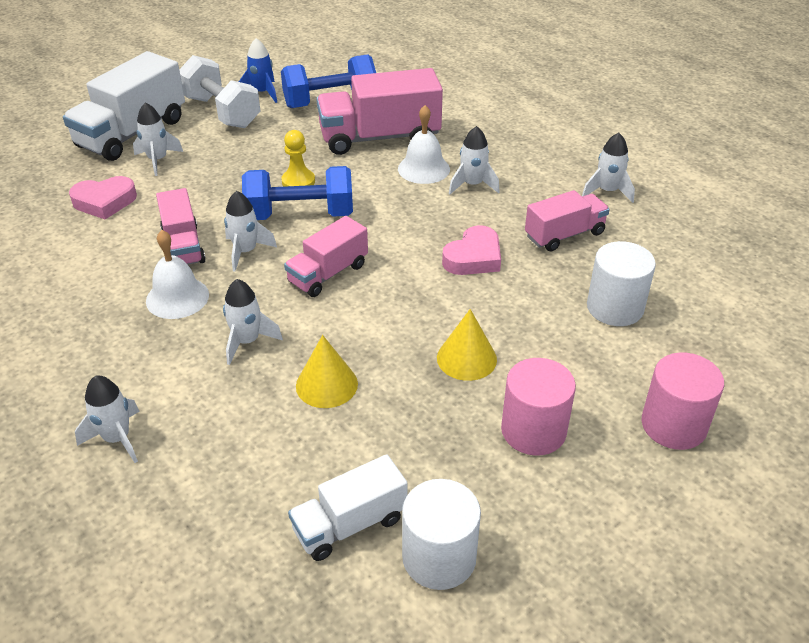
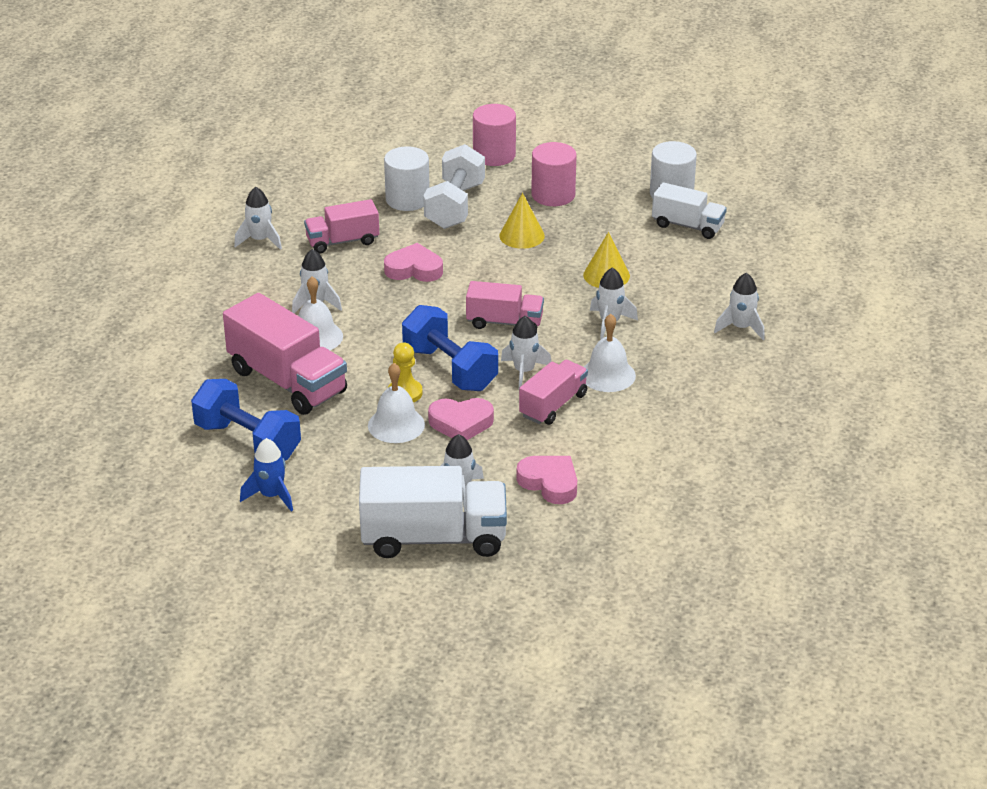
camera: 125 degrees left, 5 degrees down
white dumbbell [179,55,260,128] -> white dumbbell moved to [424,144,485,229]
pink truck [525,190,610,252] -> pink truck turned 45 degrees counterclockwise [304,199,379,253]
none -> white bell [368,363,425,443]
none -> pink heart [428,398,494,440]

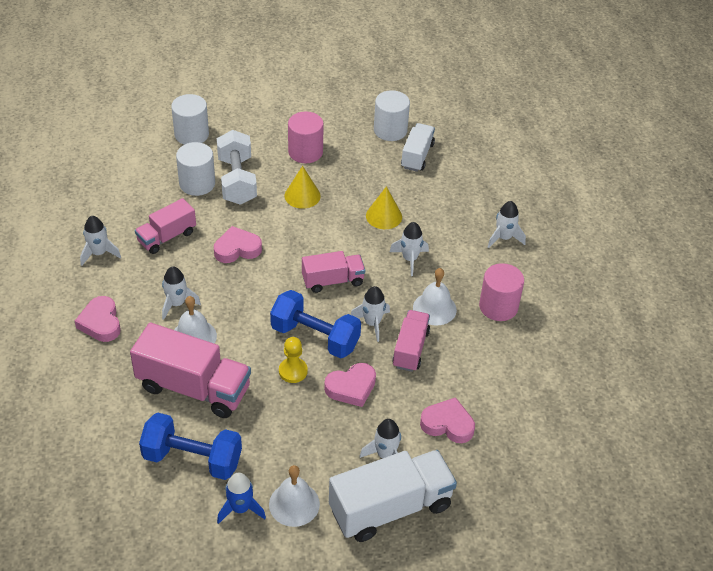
camera: 25 degrees left, 10 degrees up
white bell [368,363,425,443] -> white bell moved to [269,465,320,527]
pink cylinder [473,104,516,166] -> pink cylinder moved to [479,263,524,321]
white truck [652,182,727,239] -> white truck turned 75 degrees counterclockwise [401,123,435,172]
none -> pink heart [75,296,120,342]
none -> white cylinder [171,94,209,145]

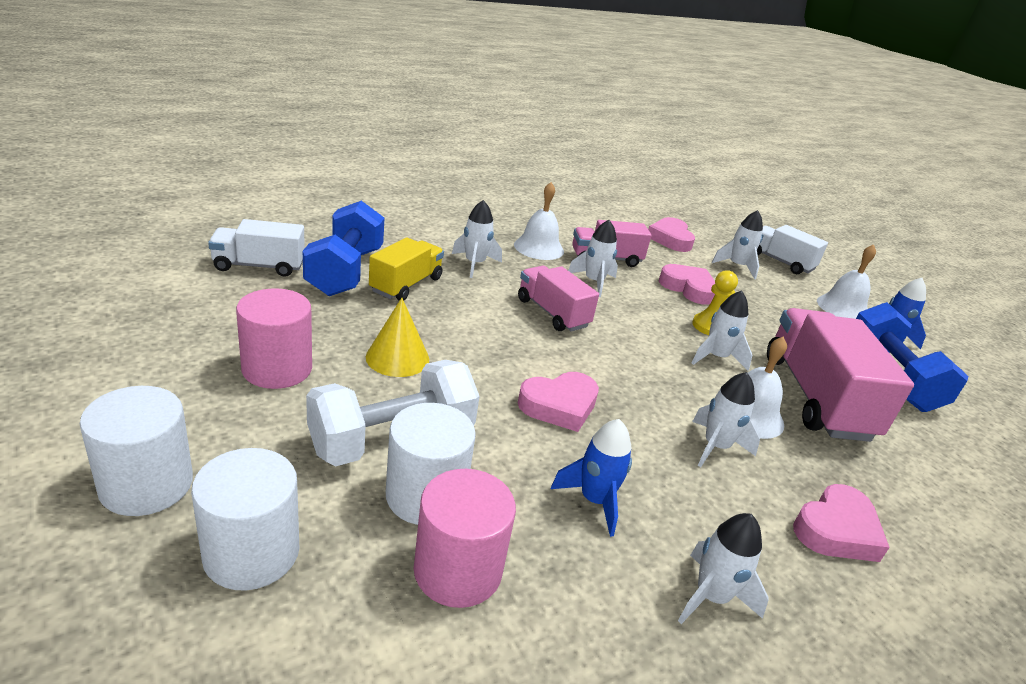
camera: 115 degrees left, 15 degrees down
pink truck [135,198,196,254] -> blue rocket [551,419,632,537]
pink heart [214,226,262,263] -> pink heart turned 75 degrees counterclockwise [518,372,599,432]
blue dumbbell [270,290,361,359] -> blue dumbbell moved to [303,201,384,296]
white truck [329,450,457,542] -> white truck [757,225,828,274], size x0.59
yellow cone [366,186,402,229] -> yellow truck [369,237,444,301]
white cylinder [374,90,410,141] -> white cylinder moved to [80,386,193,516]
pink cylinder [479,263,524,321] -> pink cylinder moved to [414,469,516,608]
white rocket [488,201,526,248] -> white rocket moved to [692,290,752,371]

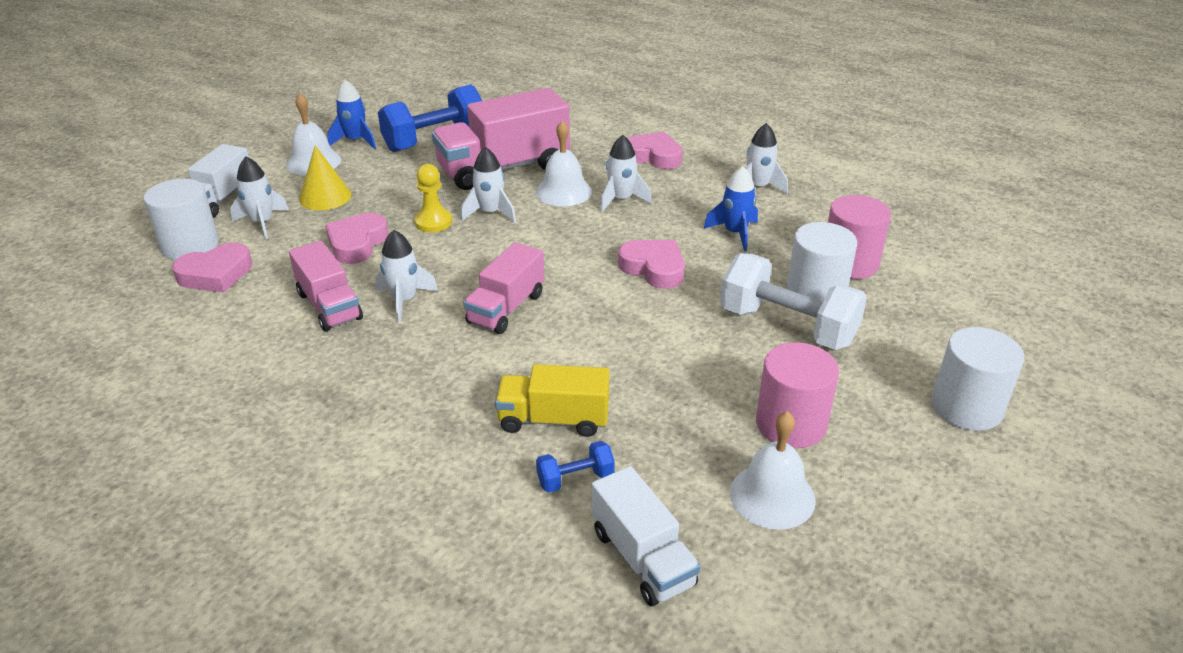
camera: 110 degrees left, 5 degrees up
white cylinder [191,448,299,590] -> white cylinder moved to [144,179,219,260]
blue dumbbell [303,201,384,296] -> blue dumbbell [536,441,615,493], size x0.46
yellow cone [366,298,429,377] -> yellow cone moved to [299,145,351,210]
white rocket [452,200,502,278] -> none
white bell [514,182,564,260] -> white bell moved to [730,411,816,530]

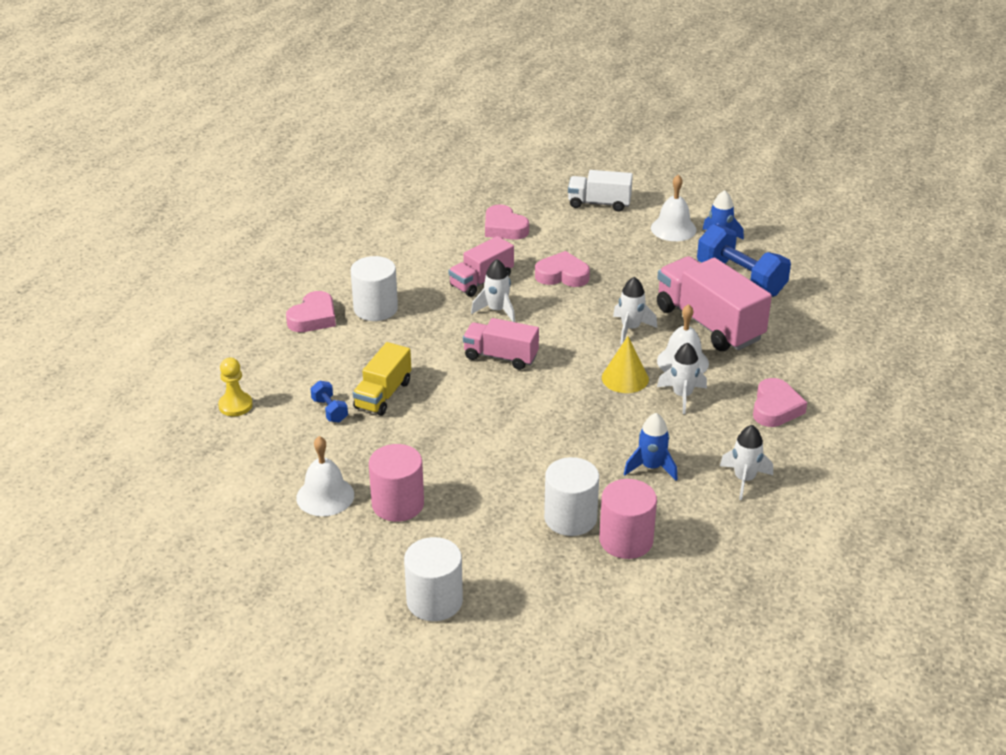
camera: 80 degrees right, 0 degrees up
white cylinder [144,179,219,260] -> white cylinder moved to [351,256,398,321]
white rocket [230,157,289,239] -> none
yellow cone [299,145,351,210] -> yellow cone moved to [602,337,649,393]
yellow pawn [414,164,452,232] -> yellow pawn moved to [218,358,253,416]
yellow truck [495,364,609,437] -> yellow truck turned 150 degrees counterclockwise [353,342,411,416]
white truck [592,466,700,606] -> none
pink heart [618,240,685,289] -> pink heart moved to [286,291,336,332]
white dumbbell [720,253,867,350] -> none

